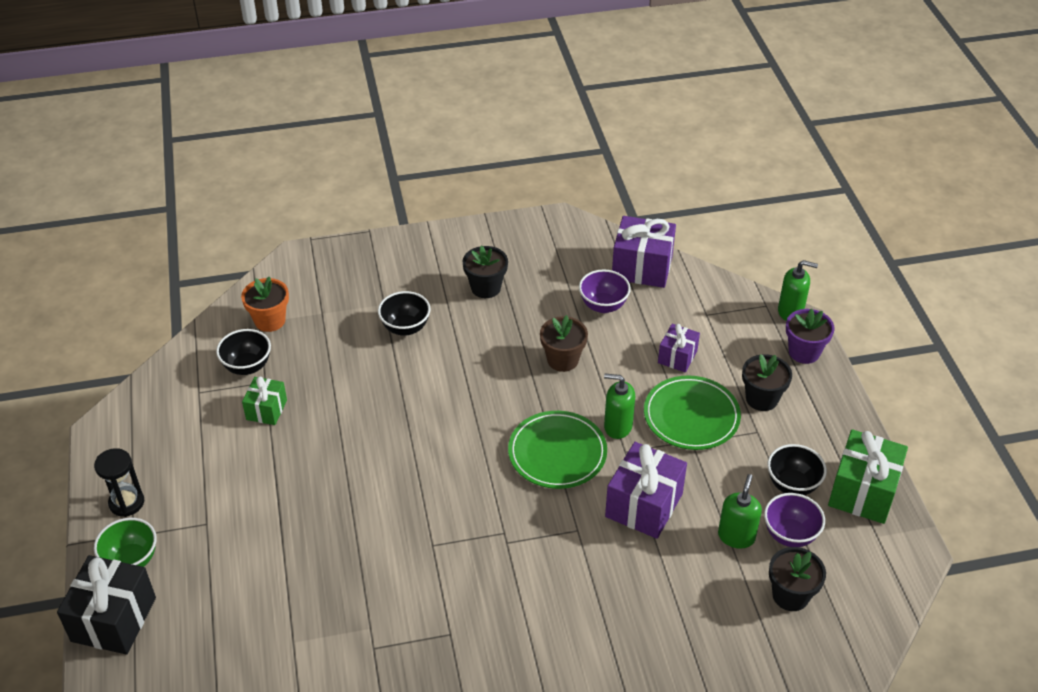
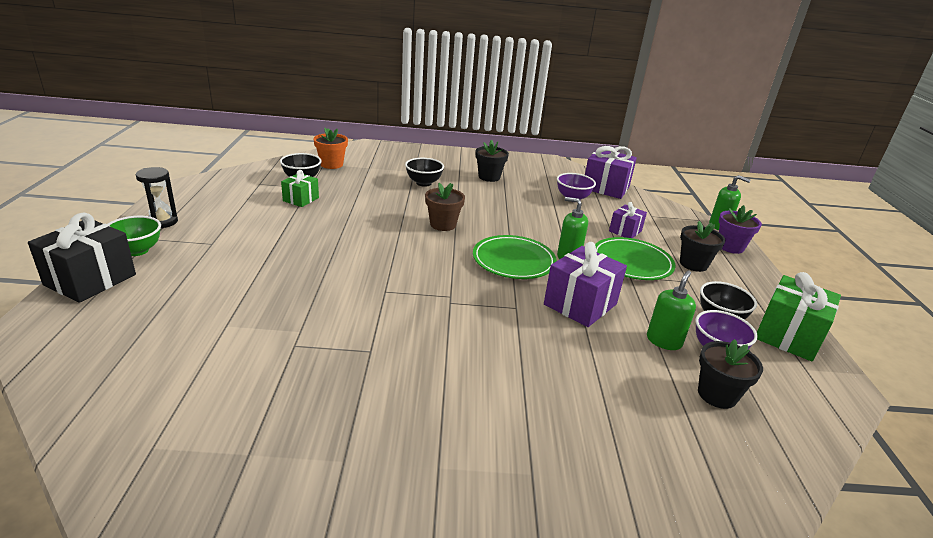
camera: 10 degrees right, 15 degrees down
brown flower pot [540,315,588,372] -> brown flower pot moved to [425,183,465,231]

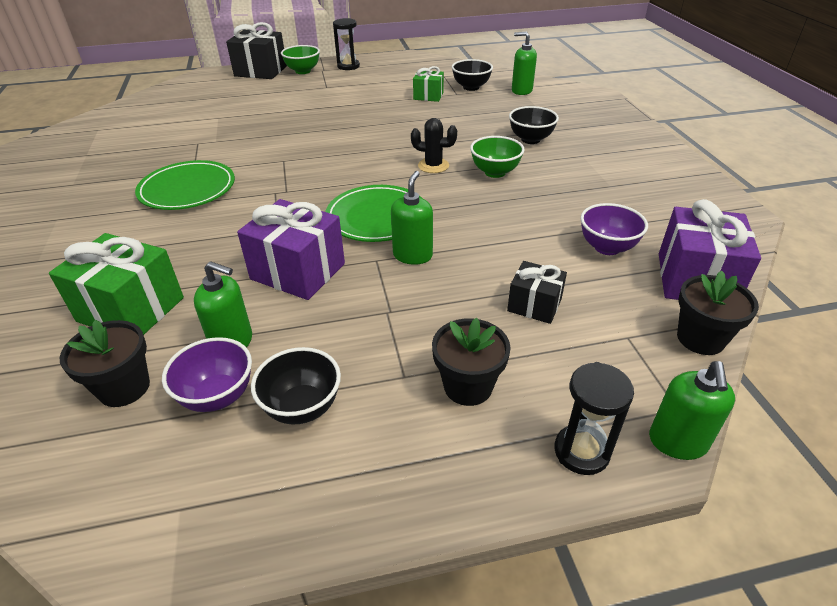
camera: 80 degrees right, 10 degrees up
orange flower pot [313,127,348,169] -> green soap dispenser [512,32,537,95]
brown flower pot [425,183,465,231] -> black cactus [411,118,457,173]
black flower pot [475,140,509,182] -> black flower pot moved to [677,271,759,355]
green plate [595,237,675,280] -> green plate moved to [135,160,235,210]
purple gift [609,202,647,238] -> black gift [507,261,567,324]
purple flower pot [719,205,762,254] -> black hourglass [555,362,634,475]
green gift [757,272,841,362] -> green gift moved to [49,233,184,335]
none -> green bowl [470,136,525,178]

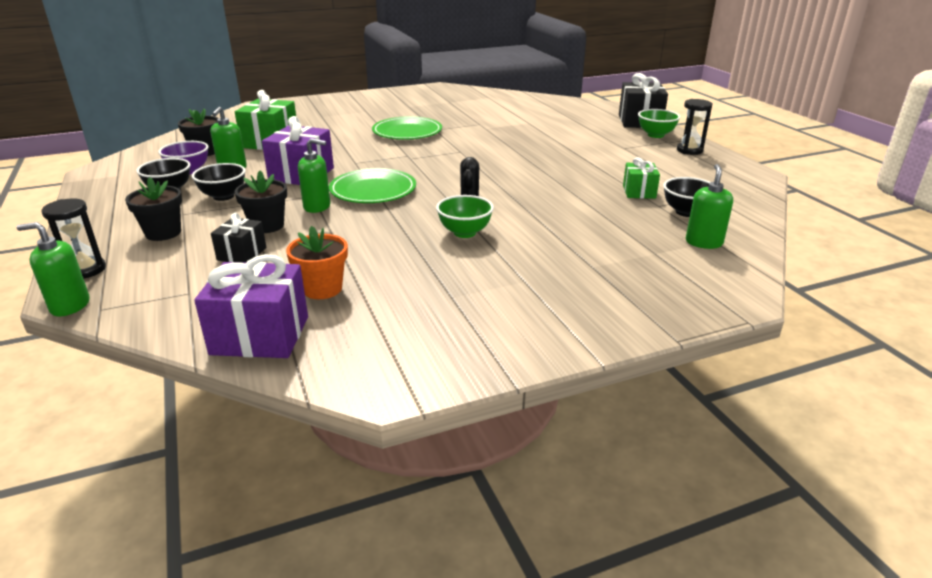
camera: 80 degrees right, 10 degrees down
black bowl [509,106,559,144] -> black bowl moved to [192,163,246,201]
purple bowl [580,203,648,255] -> orange flower pot [286,226,348,299]
black flower pot [677,271,759,355] -> black flower pot moved to [234,171,287,233]

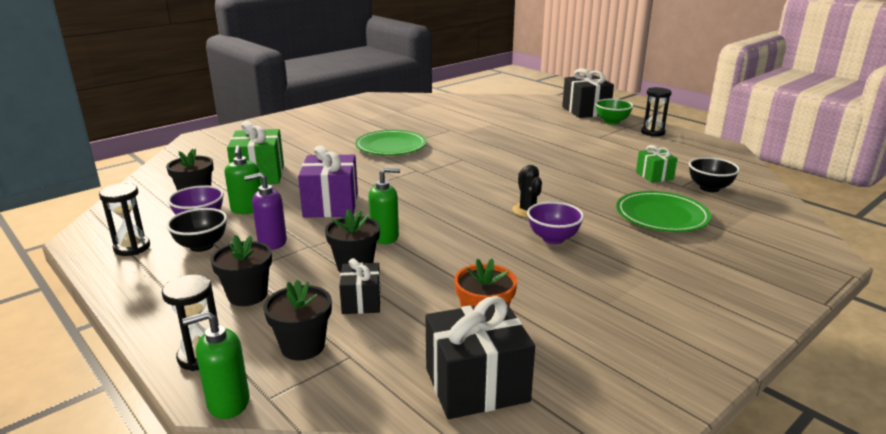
camera: 20 degrees left, 5 degrees down
black bowl [192,163,246,201] -> purple soap dispenser [244,173,287,250]
purple gift [194,254,308,358] -> black gift [426,296,535,419]
green plate [329,168,416,203] -> green plate moved to [616,191,711,232]
green bowl [436,195,494,238] -> purple bowl [527,201,584,244]
green soap dispenser [686,164,733,249] -> none
none -> black hourglass [99,183,150,256]
none -> black flower pot [264,280,332,361]

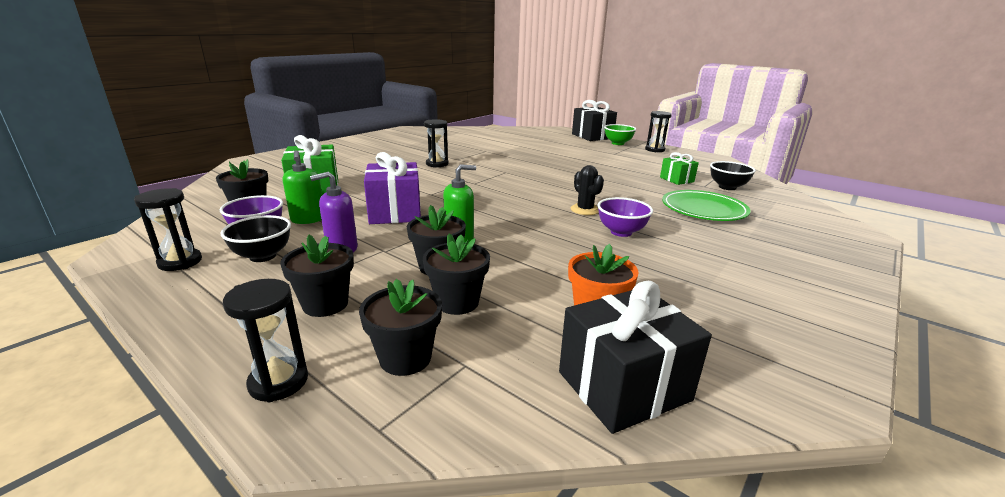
camera: 10 degrees left, 0 degrees up
green soap dispenser [182,311,249,419] -> none
black gift [339,258,381,314] -> black flower pot [423,234,490,315]
green plate [355,130,427,155] -> black hourglass [424,119,448,168]

